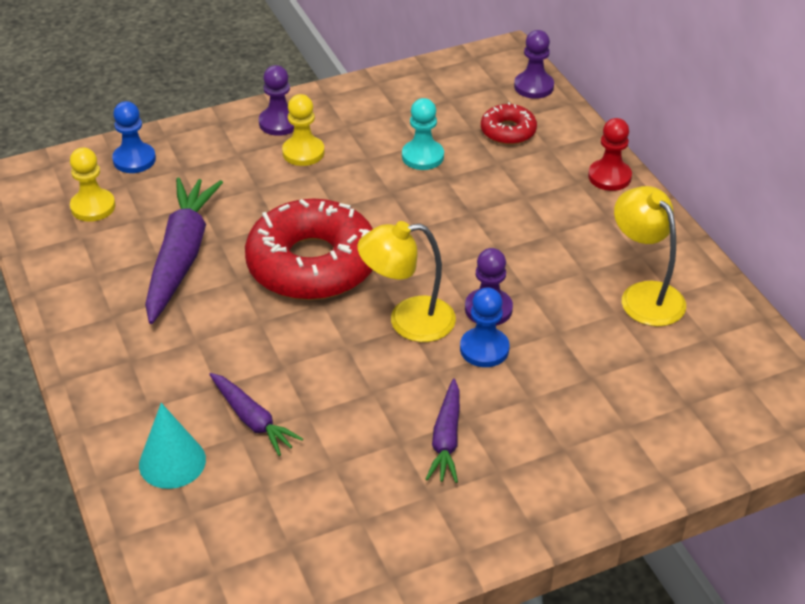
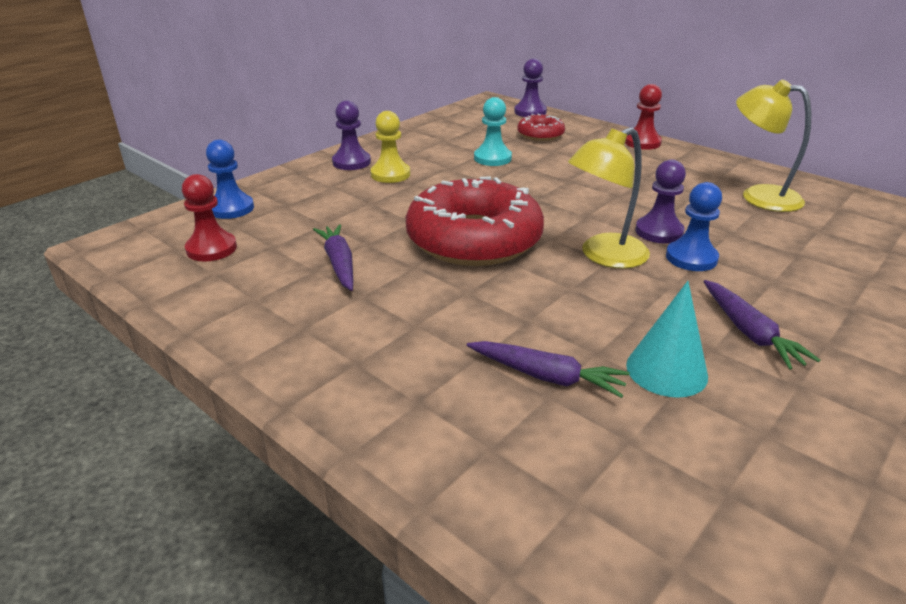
camera: 25 degrees left, 10 degrees down
yellow pawn [70,148,115,222] -> red pawn [182,174,237,262]
turquoise cone [139,403,206,489] -> turquoise cone moved to [626,281,708,398]
purple carrot [145,178,223,324] -> purple carrot [313,224,353,291], size x0.55

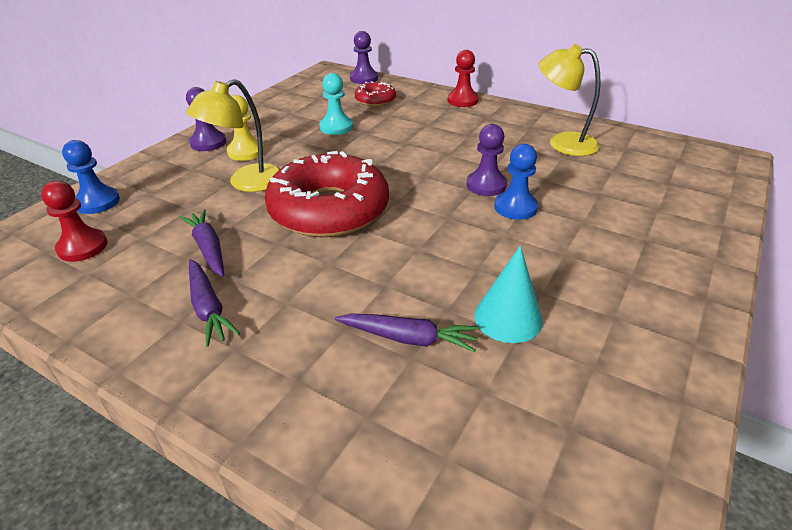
camera: 10 degrees left, 5 degrees up
yellow lamp [568,127,650,269] -> yellow lamp moved to [186,79,280,192]
purple carrot [703,280,821,369] -> purple carrot moved to [189,259,240,347]

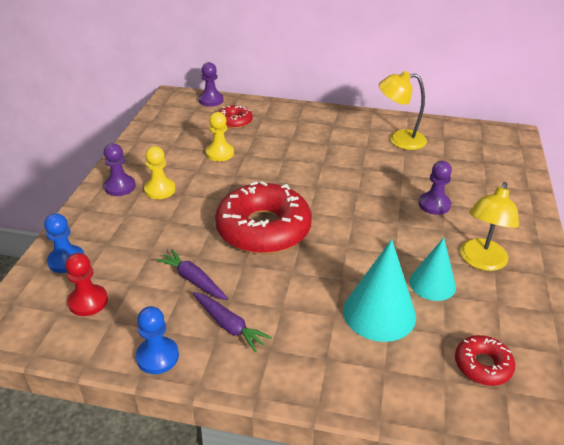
camera: 20 degrees left, 0 degrees up
yellow lamp [186,79,280,192] -> yellow lamp moved to [460,182,519,271]
turquoise pawn [319,73,353,135] -> yellow pawn [206,112,234,161]
purple carrot [335,314,479,352] -> turquoise cone [343,239,416,342]
red pawn [448,50,479,107] -> none
purple pawn [466,124,507,196] -> purple pawn moved to [418,161,452,215]
blue pawn [494,144,538,220] -> blue pawn moved to [136,306,179,374]
none -> red donut [455,335,515,386]

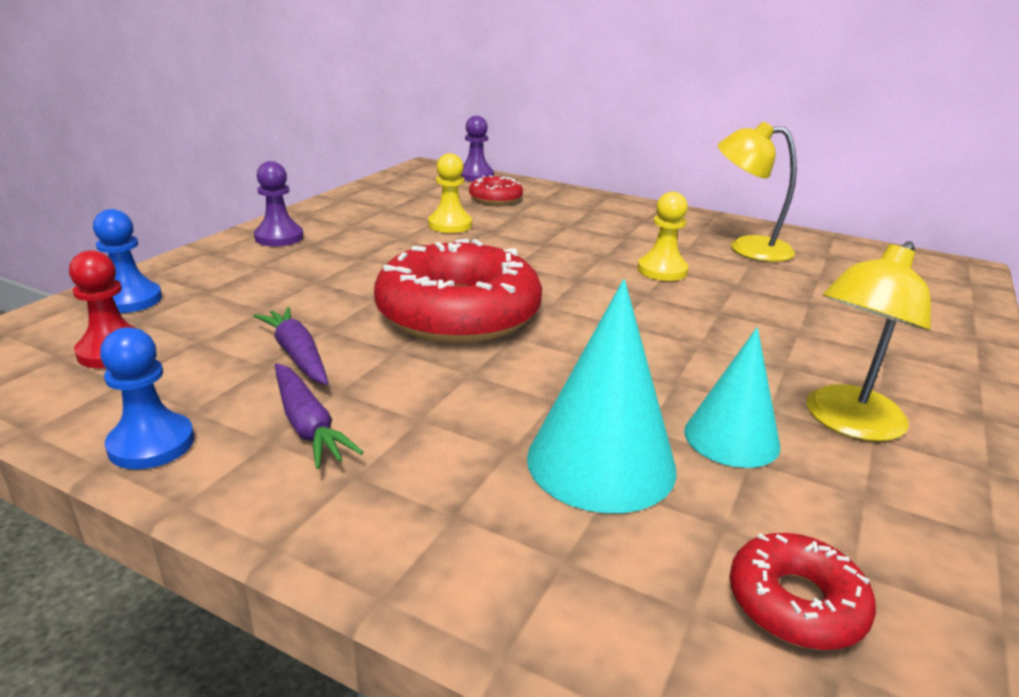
camera: 15 degrees right, 10 degrees down
yellow pawn [144,146,176,199] -> yellow pawn moved to [637,192,689,281]
purple pawn [418,161,452,215] -> none

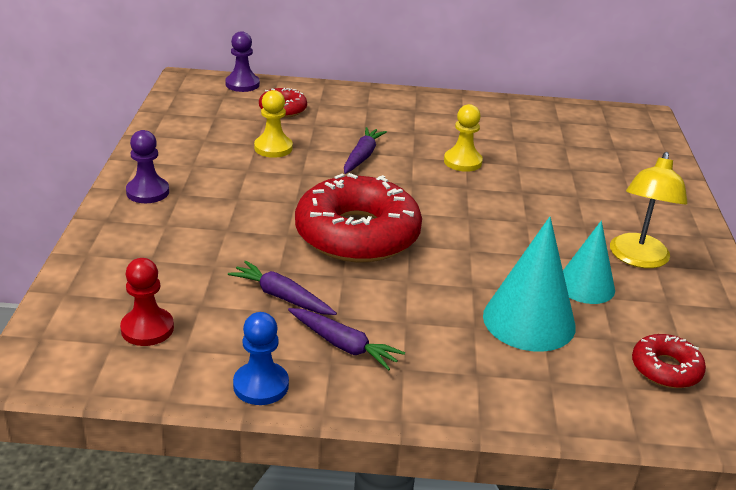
camera: 25 degrees left, 5 degrees up
blue pawn [93,209,162,313] -> none
yellow lamp [718,122,797,262] -> none
none -> purple carrot [344,127,387,174]

